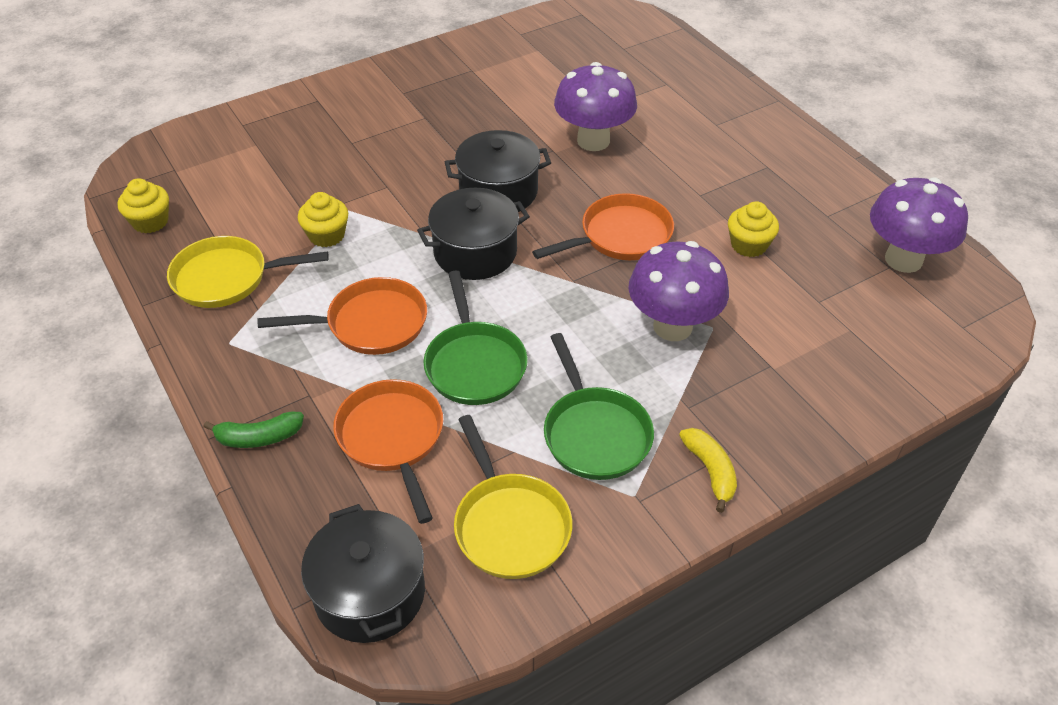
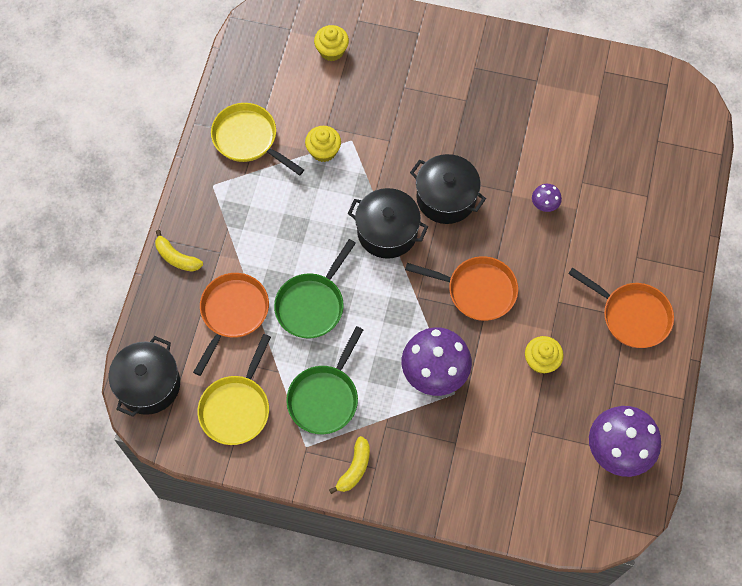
camera: 45 degrees right, 20 degrees up
yellow cupcake [118,178,169,233] -> yellow cupcake moved to [314,25,349,61]
green banana [204,412,304,448] -> yellow banana [155,230,203,272]
orange pan [258,277,427,355] -> orange pan moved to [568,267,674,348]
purple mushroom [554,62,637,151] -> purple mushroom [532,184,562,212], size x0.46

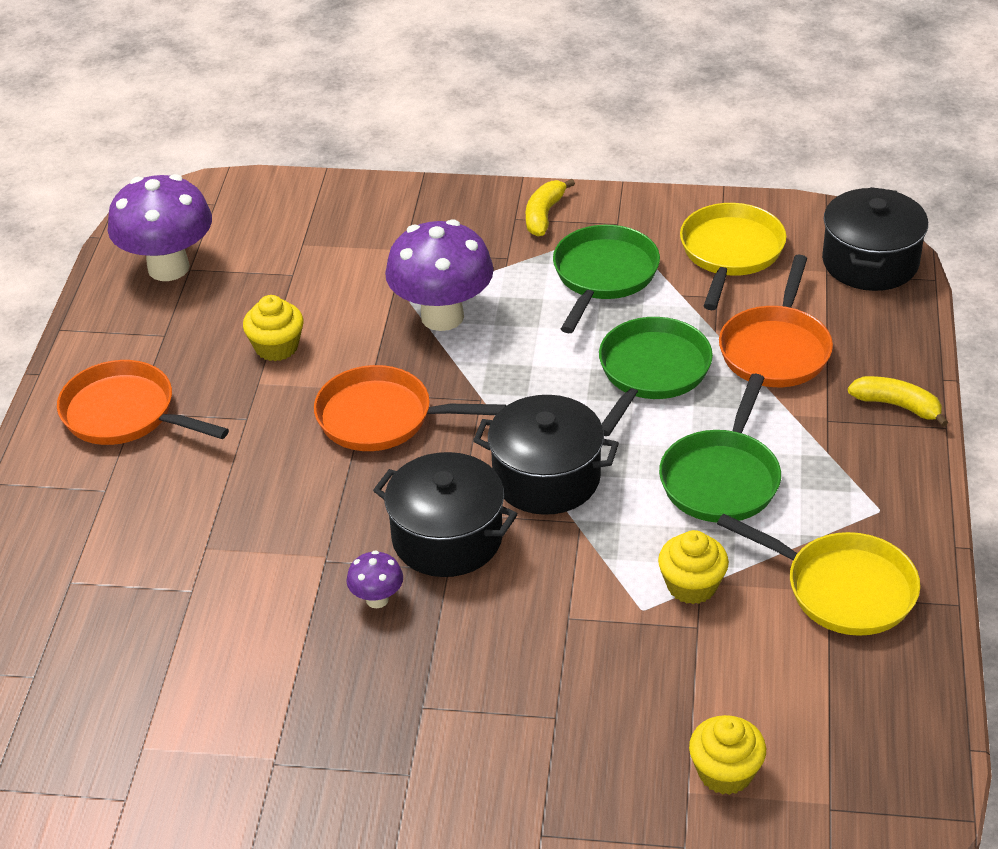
camera: 175 degrees right, 25 degrees down
purple mushroom [532,184,562,212] -> purple mushroom moved to [346,550,403,608]
none -> green pan [659,374,781,522]

